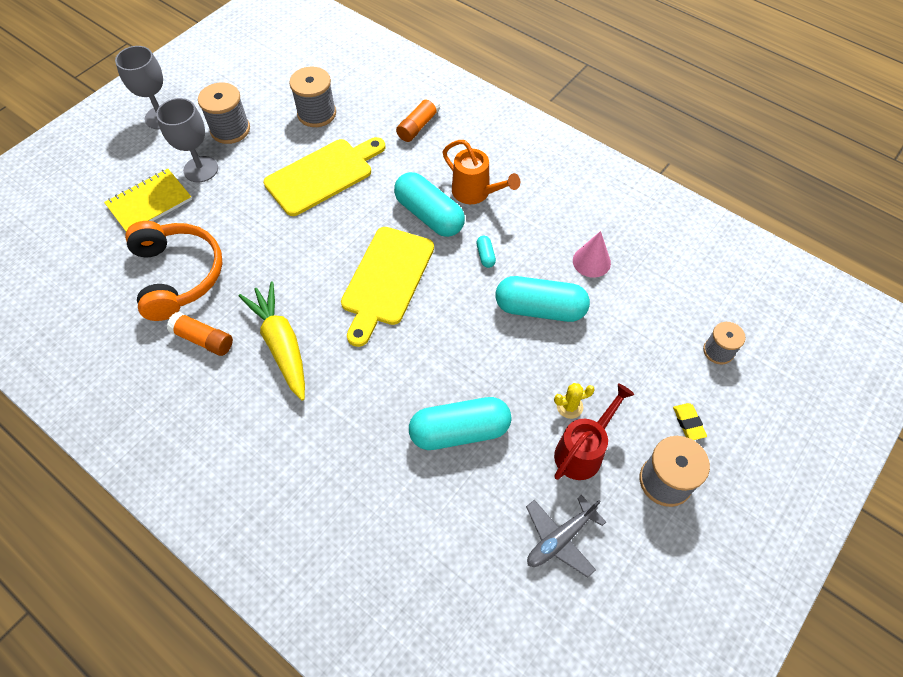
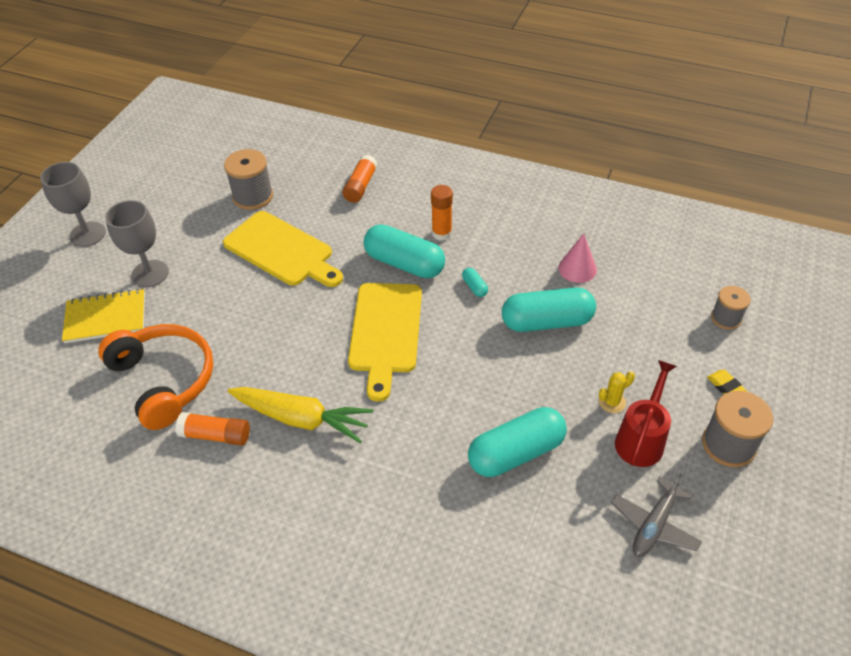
camera: 15 degrees left, 10 degrees down
yellow notebook [104,169,192,231] -> yellow notebook turned 45 degrees clockwise [62,289,145,343]
grey spool [198,82,250,144] -> none
yellow carrot [239,282,305,400] -> yellow carrot turned 150 degrees clockwise [228,387,373,443]
yellow cutting board [263,137,385,216] -> yellow cutting board turned 90 degrees clockwise [223,211,343,287]
orange watering can [443,140,520,204] -> orange glue stick [431,185,453,241]

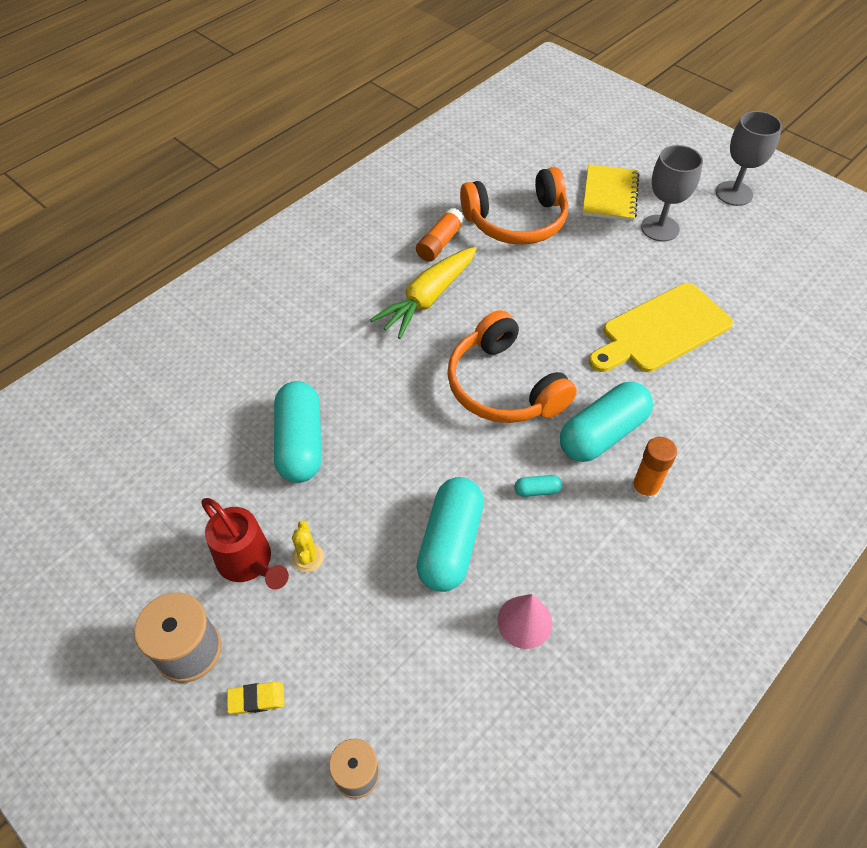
camera: 110 degrees right, 5 degrees up
grey spool [224,149,273,210] -> none
orange glue stick [342,155,378,203] -> none
yellow cutting board [348,283,422,402] -> orange headphones [447,310,577,423]
grey plane [611,473,702,557] -> none

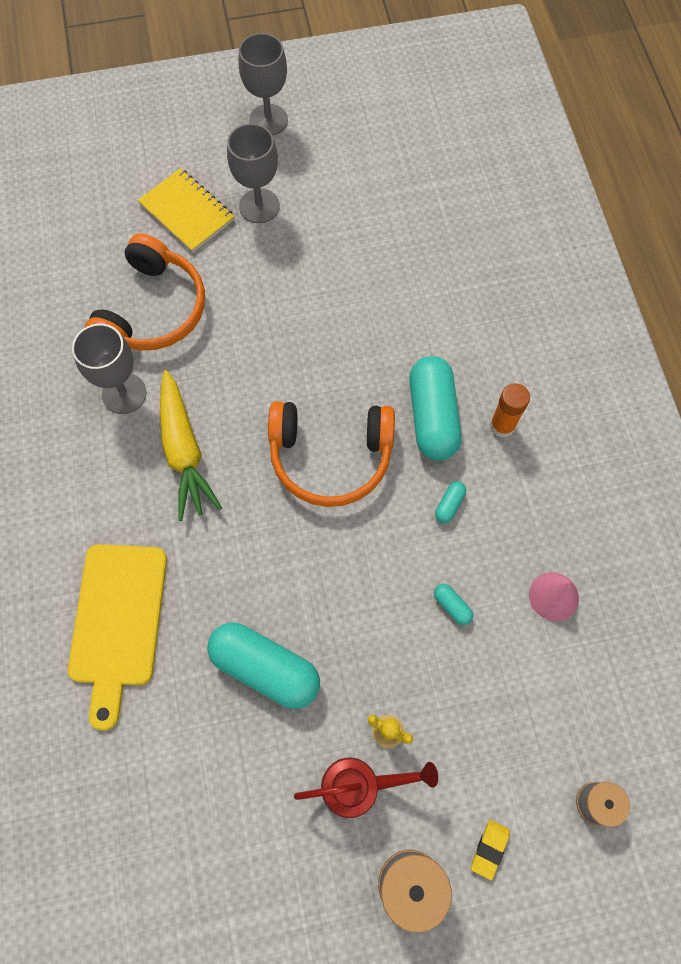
camera: 55 degrees left, 15 degrees up
orange glue stick [416,208,465,262] -> grey goblet [72,324,147,414]
turquoise capsule [416,477,484,592] -> turquoise capsule [434,584,473,625], size x0.41
yellow cutting board [589,283,733,372] -> yellow cutting board moved to [68,544,167,731]

